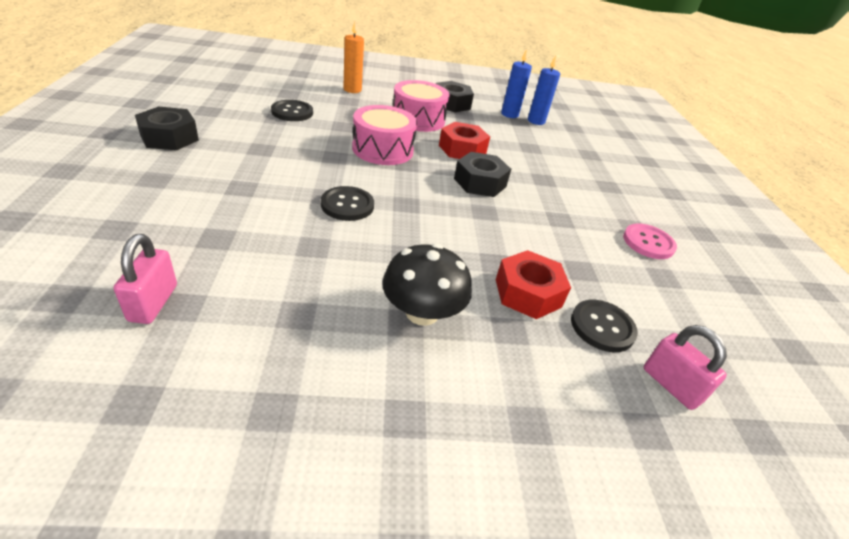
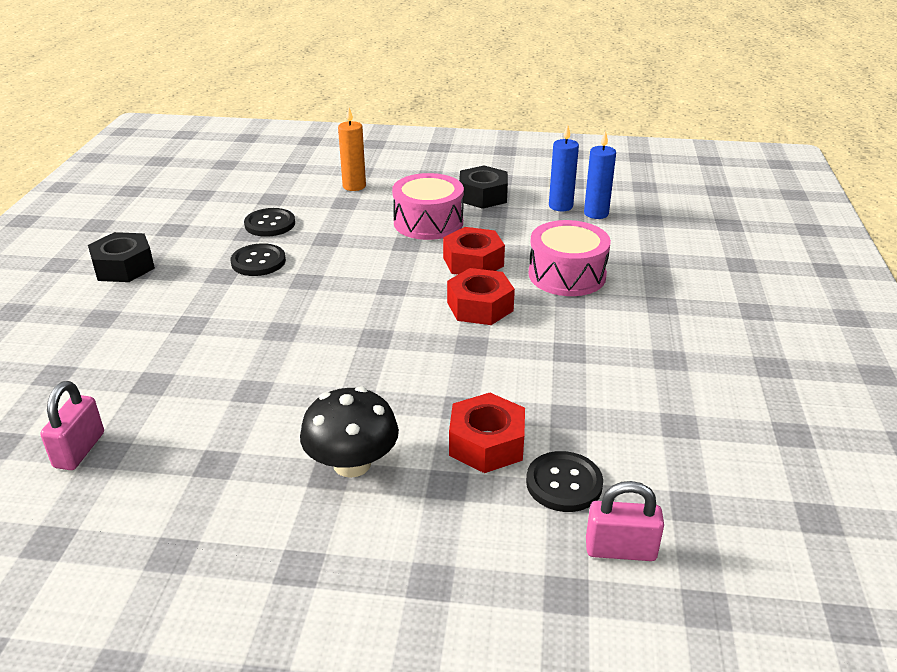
camera: 15 degrees right, 5 degrees down
black button [321,186,374,221] -> black button moved to [231,243,286,276]
pink drum [352,105,417,165] -> pink drum moved to [529,220,611,296]
black nut [454,152,511,197] -> red nut [447,268,515,325]
pink button [623,224,677,259] -> none
pink padlock [644,325,727,410] -> pink padlock turned 60 degrees counterclockwise [586,481,664,561]

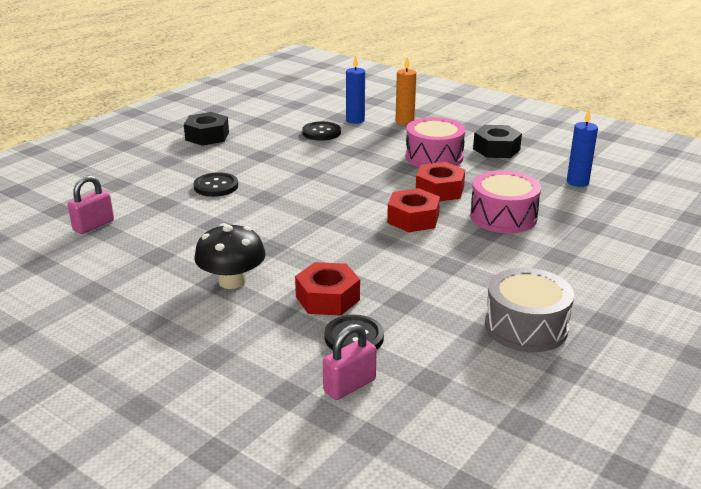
camera: 30 degrees right, 5 degrees down
black button [231,243,286,276] -> black button moved to [194,172,238,197]
blue candle [549,125,579,211] -> blue candle moved to [346,56,365,124]
pink padlock [586,481,664,561] -> pink padlock turned 75 degrees counterclockwise [323,324,377,400]
none -> grey drum [485,268,574,352]

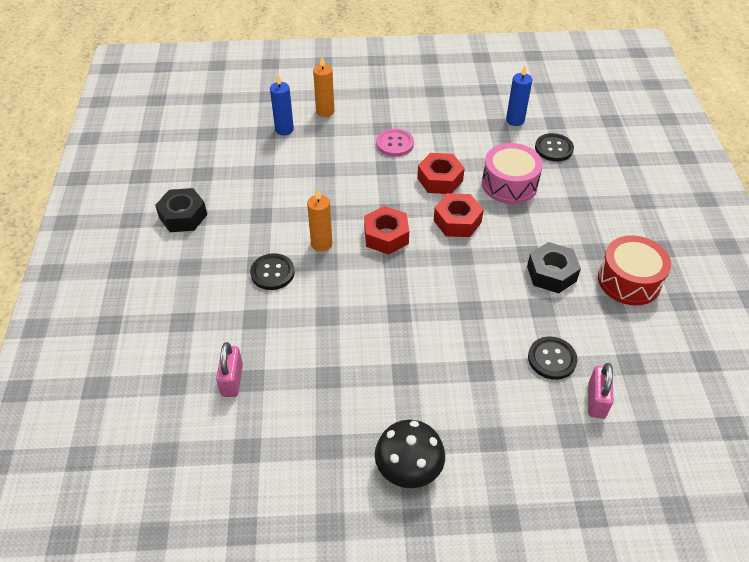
camera: 40 degrees left, 20 degrees up
black mushroom [194,223,266,289] -> black mushroom moved to [375,420,445,488]
red nut [295,262,360,316] -> red nut moved to [364,206,409,255]
black button [302,121,341,141] -> black button moved to [535,133,574,162]
pink drum [405,117,465,167] -> pink button [376,129,414,157]
black nut [473,125,522,158] -> black nut moved to [527,242,581,293]
grey drum [485,268,574,352] -> red drum [598,235,671,306]
none -> orange candle [307,189,332,252]

